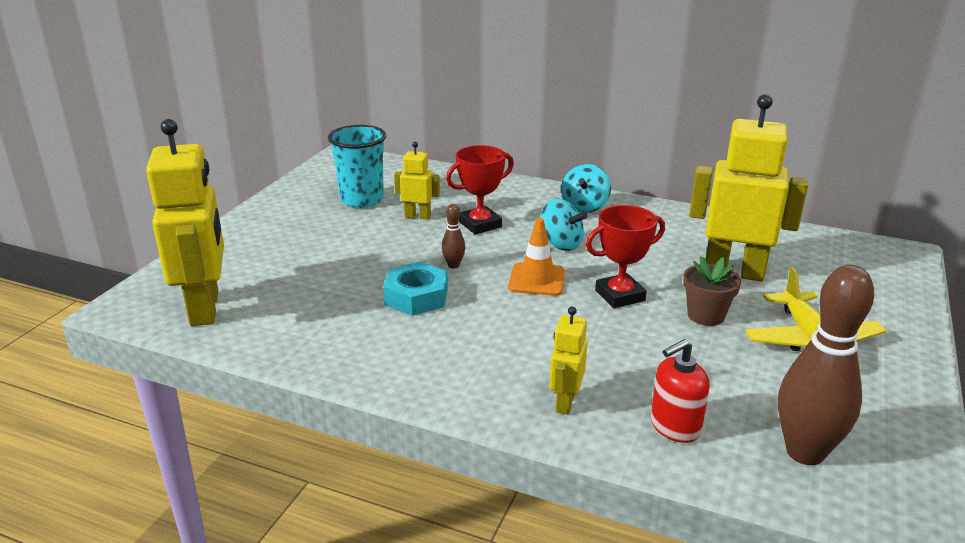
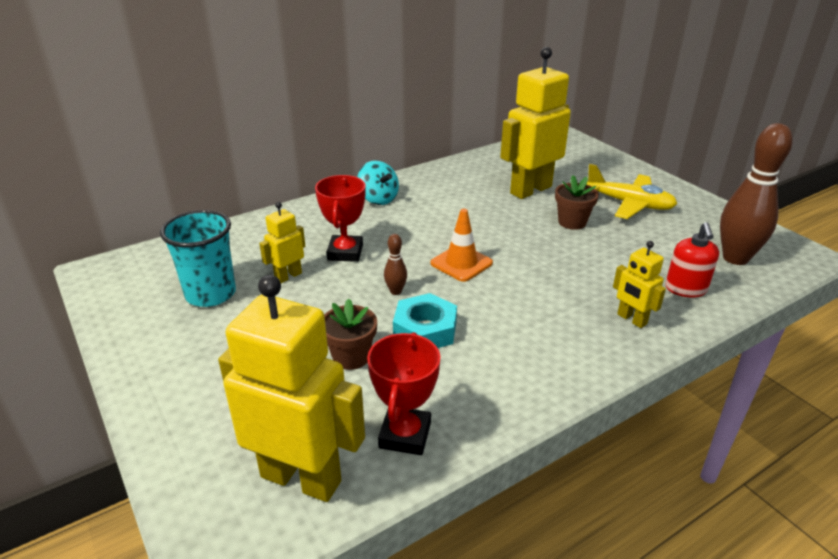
camera: 55 degrees left, 5 degrees up
turquoise spinning top [541,199,587,251] -> none
red trophy [586,205,665,308] -> red trophy moved to [367,332,441,455]
none -> brown flower pot [324,299,377,370]

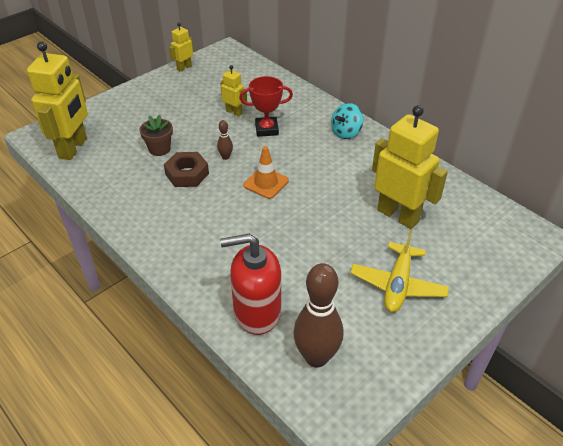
camera: 80 degrees right, 10 degrees up
turquoise cup [160,210,236,307] -> none
red trophy [367,332,441,455] -> none
turquoise nut [393,293,457,348] -> brown nut [164,152,209,187]
brown flower pot [555,175,599,230] -> none
yellow robot [613,241,666,328] -> yellow robot moved to [169,22,193,72]
red soap dispenser [665,222,719,297] -> red soap dispenser [220,234,281,335], size x1.67

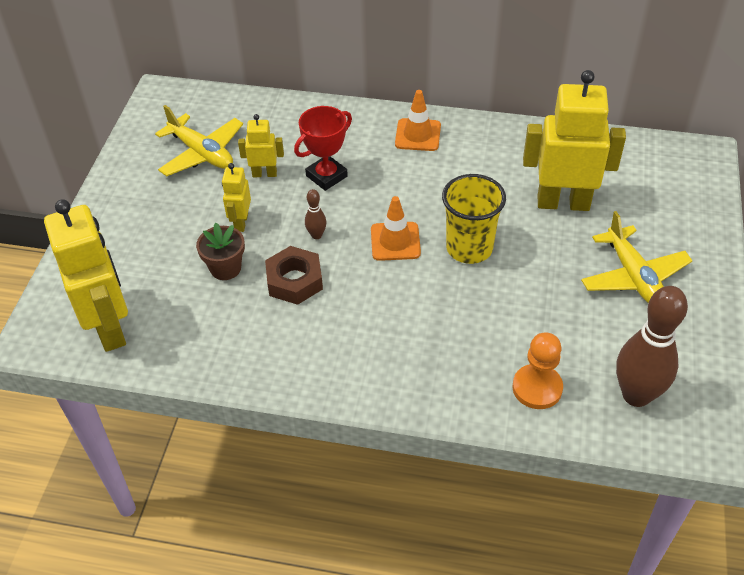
camera: 35 degrees left, 5 degrees up
yellow robot [169,22,193,72] -> yellow robot moved to [222,163,251,232]
red soap dispenser [220,234,281,335] -> orange pawn [512,332,563,409]
turquoise spinning top [331,103,363,139] -> orange traffic cone [395,90,441,151]
none -> yellow plane [155,105,243,176]
none -> yellow cup [442,174,506,264]

